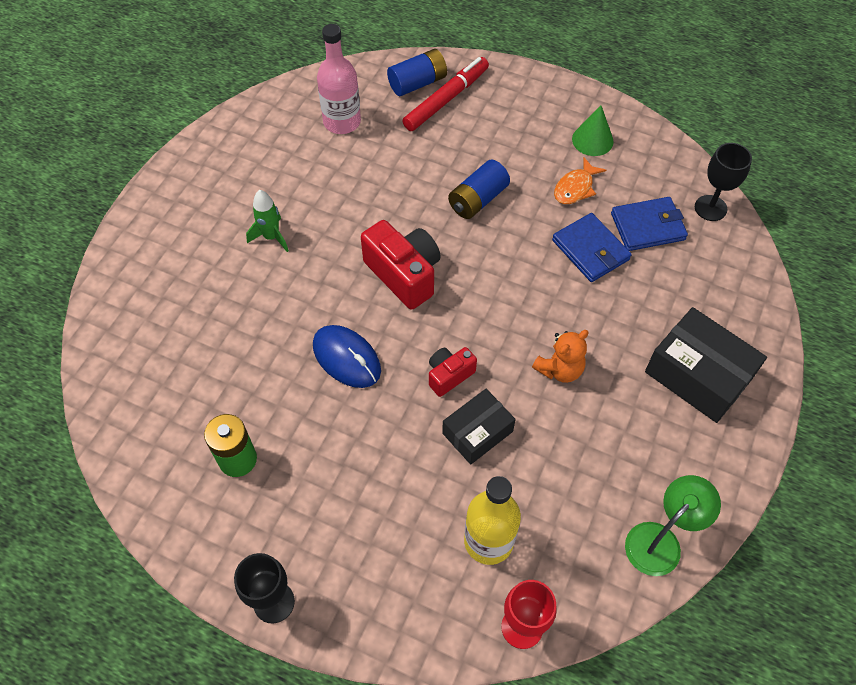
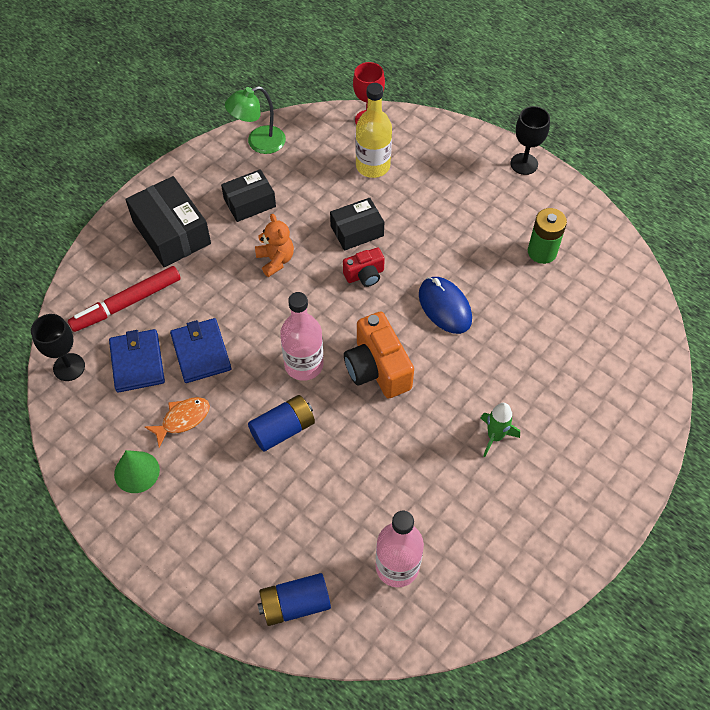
camera: 165 degrees left, 0 degrees up
red camera [361,220,441,310] -> orange camera [344,312,414,399]
red marker [403,57,489,131] -> red marker moved to [68,266,181,332]
orange teddy bear [532,330,589,383] -> orange teddy bear turned 90 degrees clockwise [255,214,294,277]
blue wallet [611,197,688,251] -> blue wallet turned 75 degrees clockwise [109,329,165,393]
none -> black box [221,169,276,222]
none -> pink bottle [280,292,324,381]

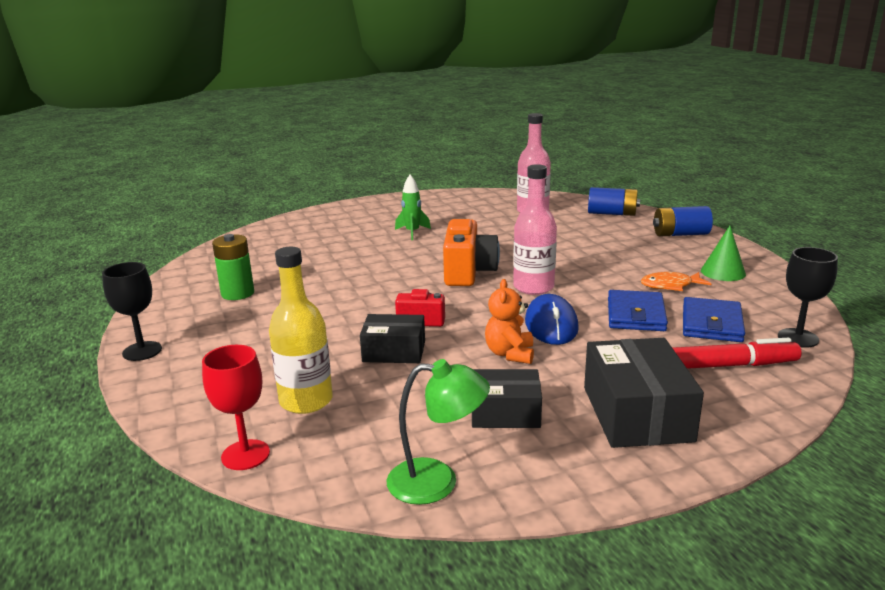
camera: 150 degrees left, 35 degrees down
blue battery [248,395,315,451] -> blue battery moved to [653,206,713,237]
blue mouse [419,277,472,334] -> blue mouse moved to [525,294,579,345]

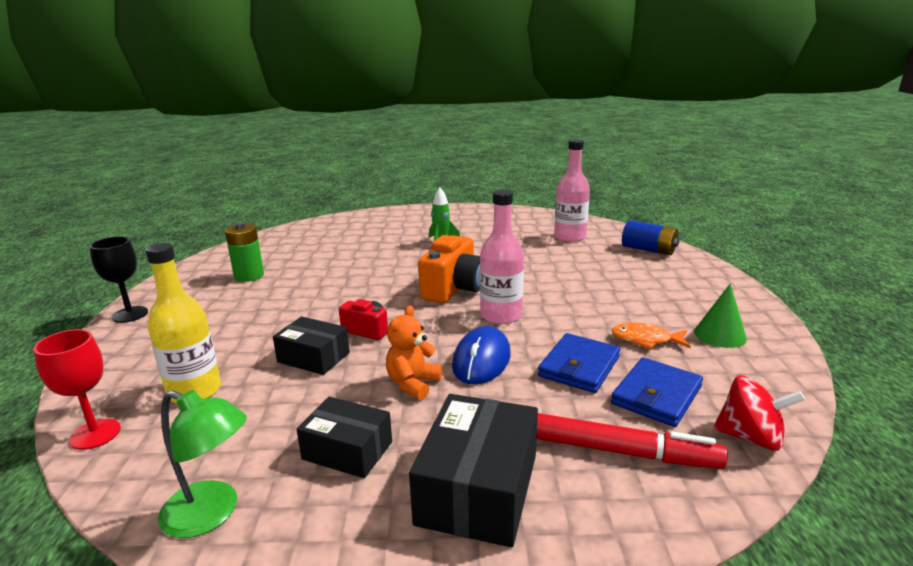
camera: 20 degrees right, 0 degrees up
blue battery [653,206,713,237] -> none
black goblet [778,247,838,348] -> red spinning top [713,375,805,451]

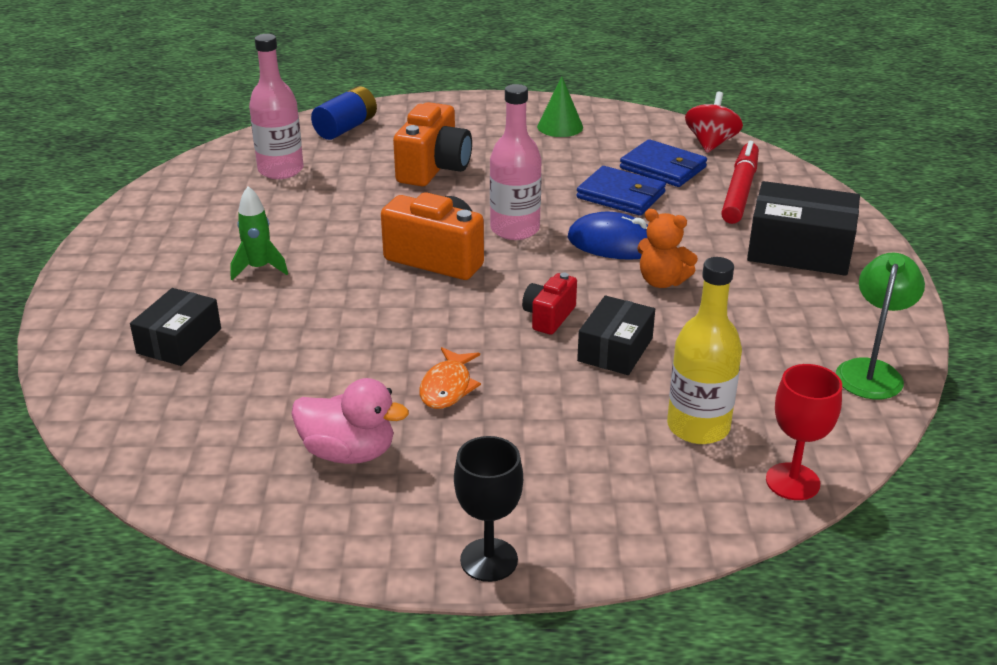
camera: 90 degrees left, 10 degrees up
green battery [225,223,264,282] -> pink duck [292,378,409,464]
black box [296,397,392,478] -> black box moved to [130,288,221,366]
orange fish [611,323,691,349] -> orange fish moved to [419,347,481,409]
none -> orange camera [393,102,472,186]

